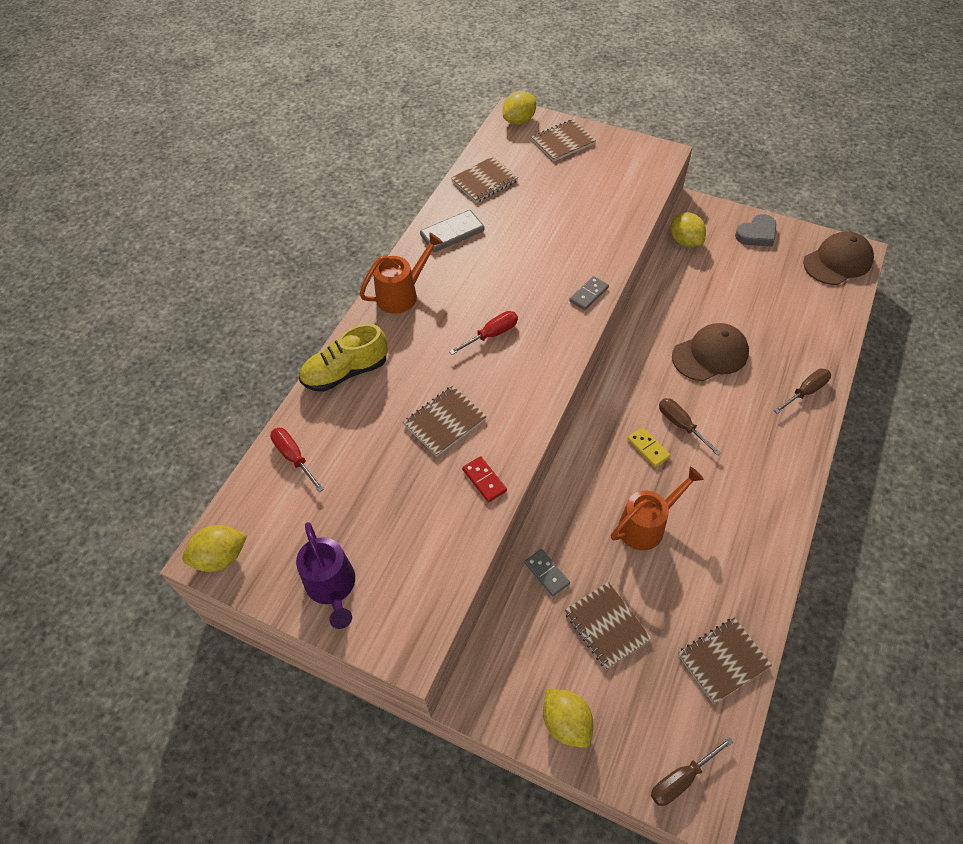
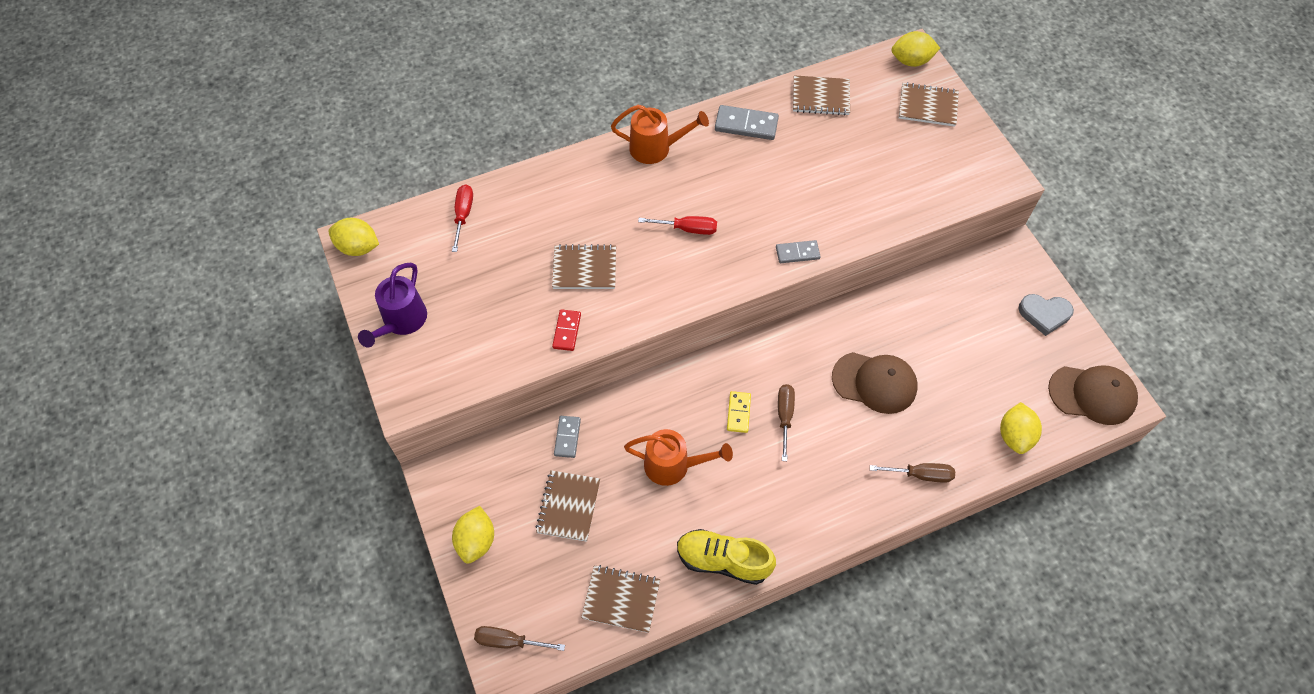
camera: 40 degrees right, 5 degrees up
yellow shoe [299,324,388,392] -> yellow shoe moved to [677,529,776,585]
yellow lemon [671,212,706,247] -> yellow lemon moved to [1000,402,1042,454]

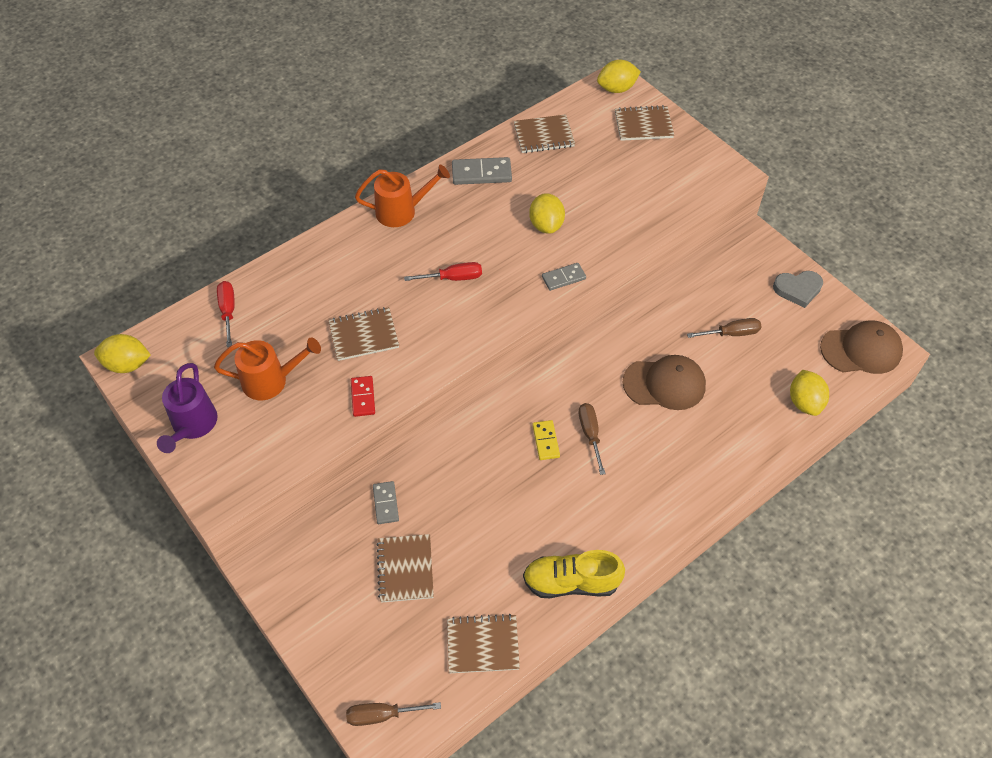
camera: 15 degrees left, 5 degrees down
yellow lemon [452,506,494,563] -> yellow lemon moved to [529,193,565,234]
orange watering can [624,429,733,486] -> orange watering can moved to [214,338,321,400]
brown screwdriver [870,463,955,483] -> brown screwdriver moved to [687,318,761,338]

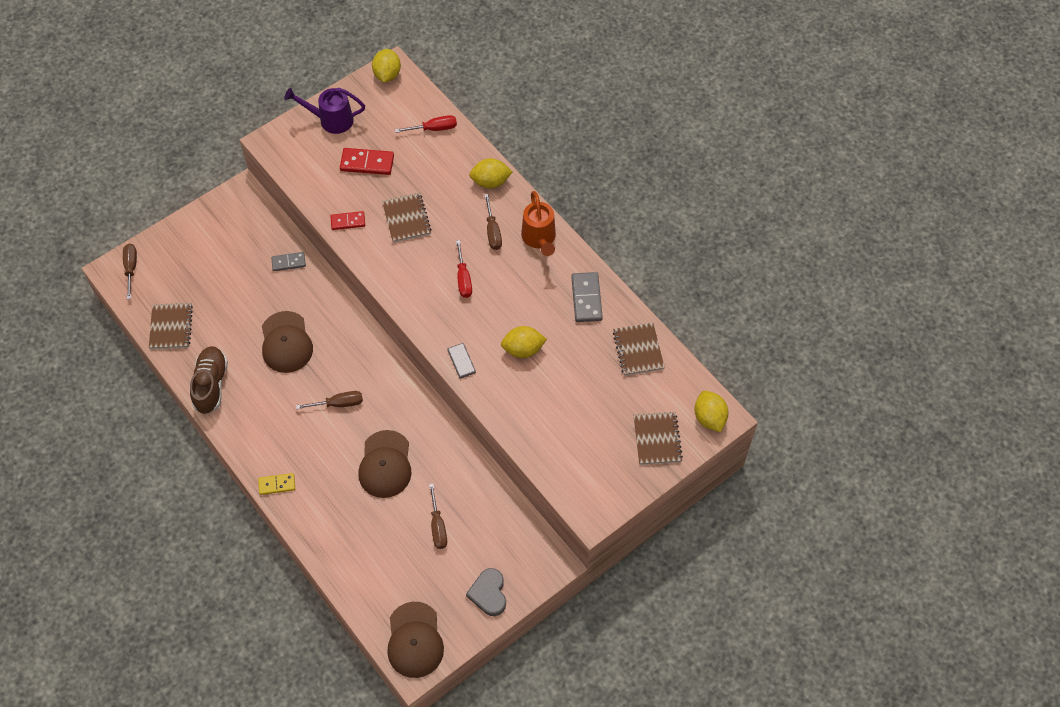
camera: 90 degrees right, 5 degrees up
orange watering can [214,338,321,400] -> red domino [340,148,394,175]
brown notebook [377,534,434,603] -> none
yellow shoe [523,550,625,598] -> brown shoe [190,346,228,415]
yellow domino [533,420,560,460] -> yellow domino moved to [258,473,295,495]
yellow lemon [790,370,829,416] -> yellow lemon moved to [469,158,513,189]
none -> brown cap [262,311,313,373]
none -> brown screwdriver [484,194,502,250]

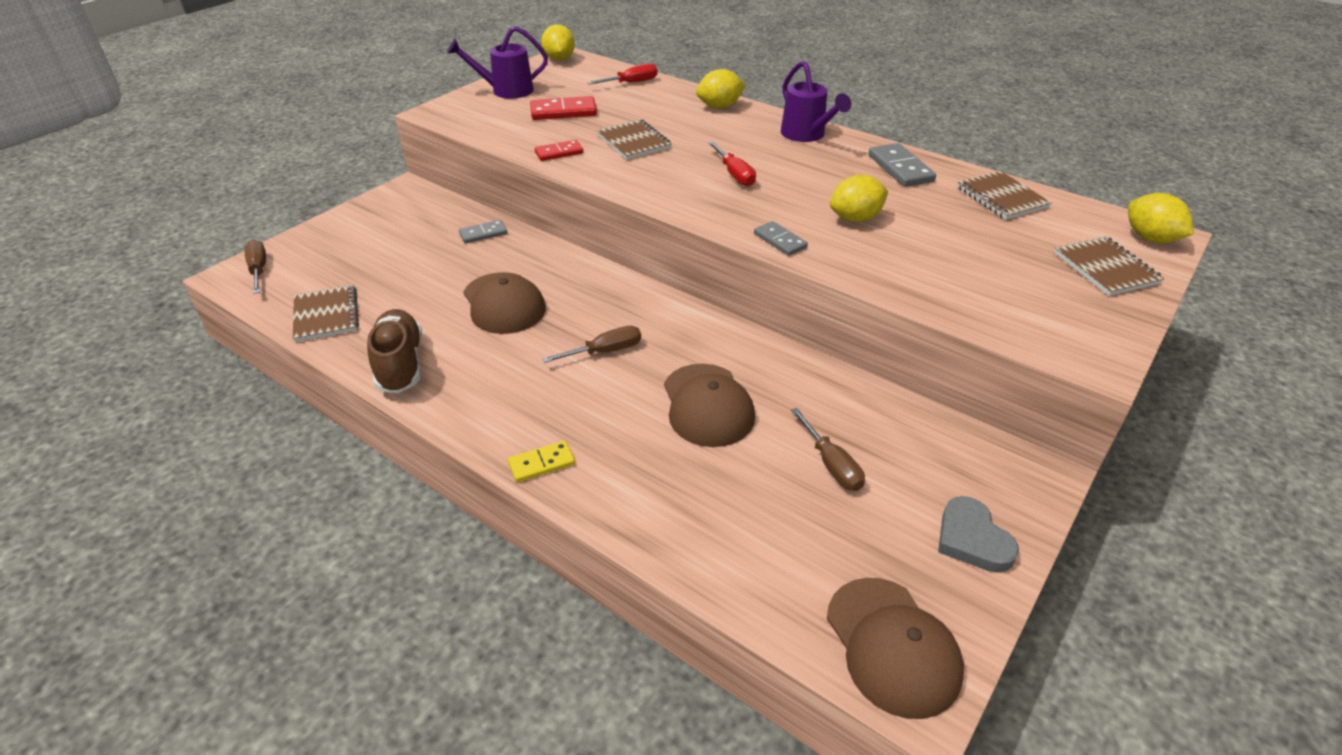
camera: 15 degrees left, 20 degrees down
brown screwdriver [484,194,502,250] -> none
orange watering can [521,191,556,256] -> purple watering can [781,61,851,142]

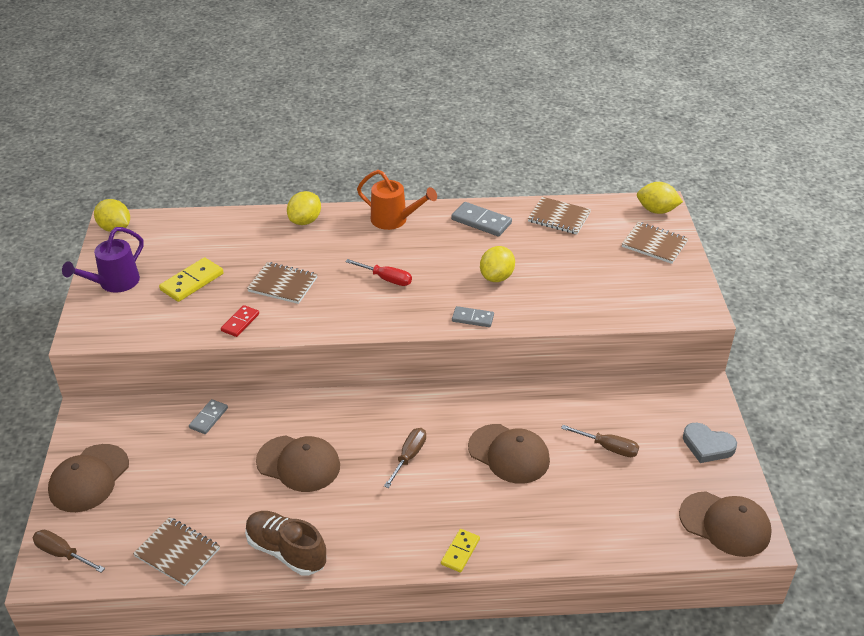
camera: 40 degrees left, 0 degrees up
red domino [530,96,597,120] -> yellow domino [159,257,224,302]
red screwdriver [587,64,657,84] -> none
purple watering can [781,61,851,142] -> orange watering can [357,170,437,230]
none -> brown cap [48,444,129,512]

